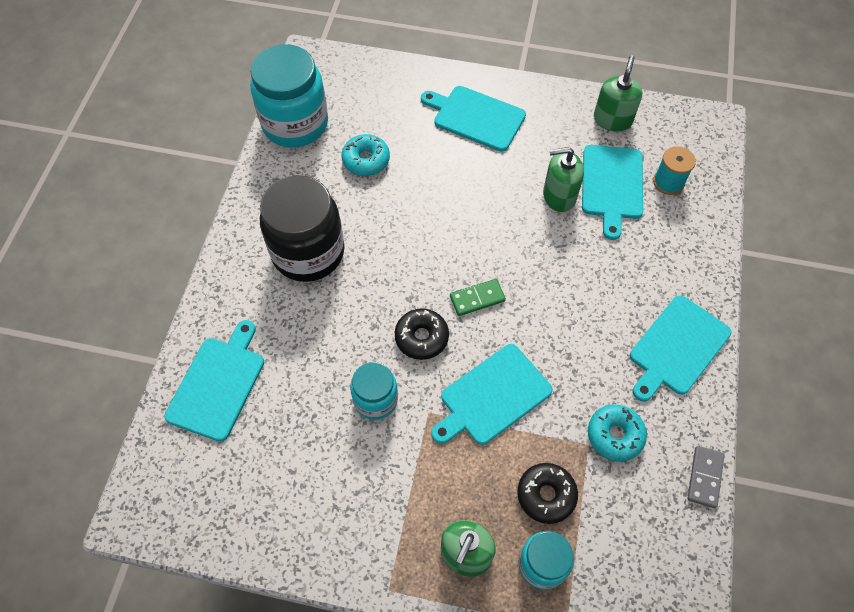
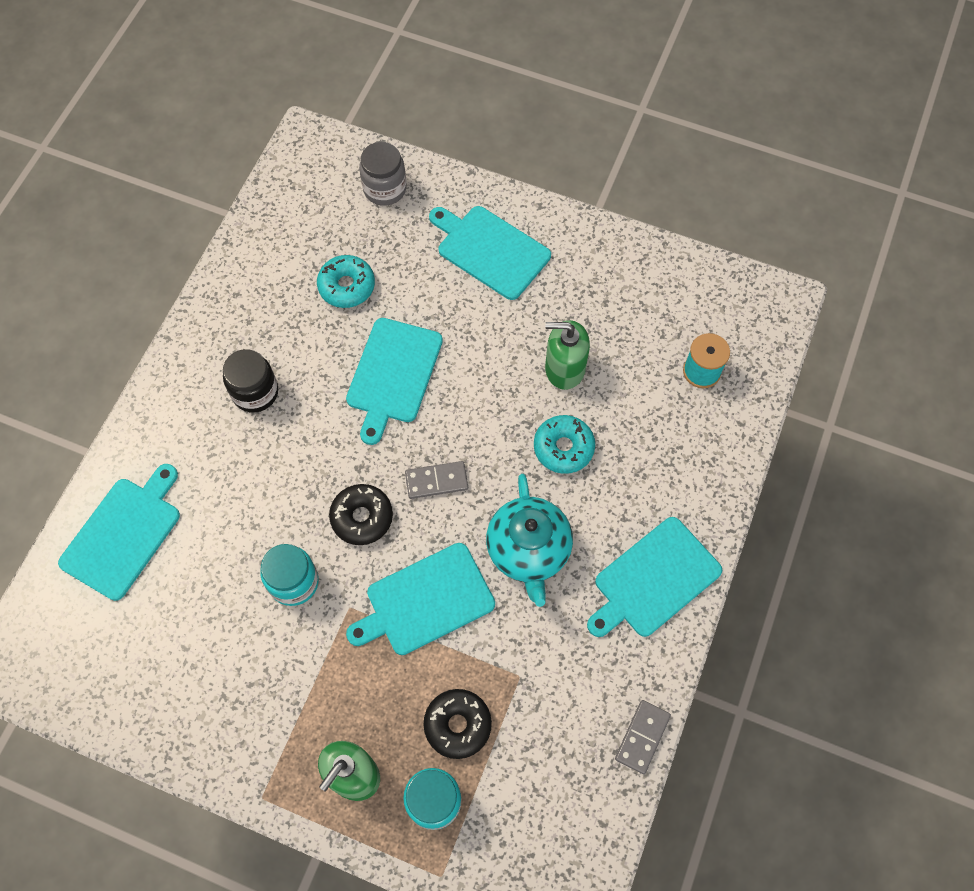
camera: 10 degrees right, 5 degrees up
turquoise jar [250,44,328,148] -> none
black jar [260,175,345,282] -> black jar [223,349,278,413], size x0.55
green domino [450,279,506,316] -> grey domino [405,461,468,499]
turquoise cutting board [582,145,643,240] -> turquoise cutting board moved to [346,318,443,445]
turquoise donut [588,405,647,462] -> turquoise donut moved to [534,415,595,474]
green soap dispenser [594,55,642,132] -> none
none -> grey jar [359,142,407,206]
none -> turquoise teapot [486,474,573,607]

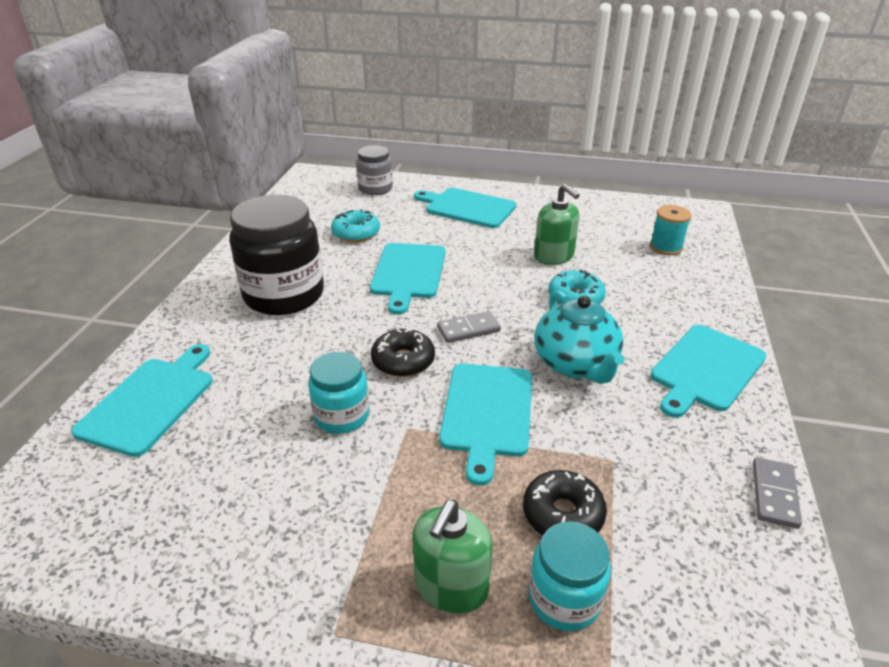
camera: 10 degrees left, 30 degrees down
black jar [223,349,278,413] -> black jar [229,195,324,315], size x1.82
turquoise cutting board [346,543,495,655] -> turquoise cutting board turned 45 degrees counterclockwise [439,364,532,486]
green soap dispenser [545,320,590,390] -> green soap dispenser turned 120 degrees counterclockwise [534,184,580,265]

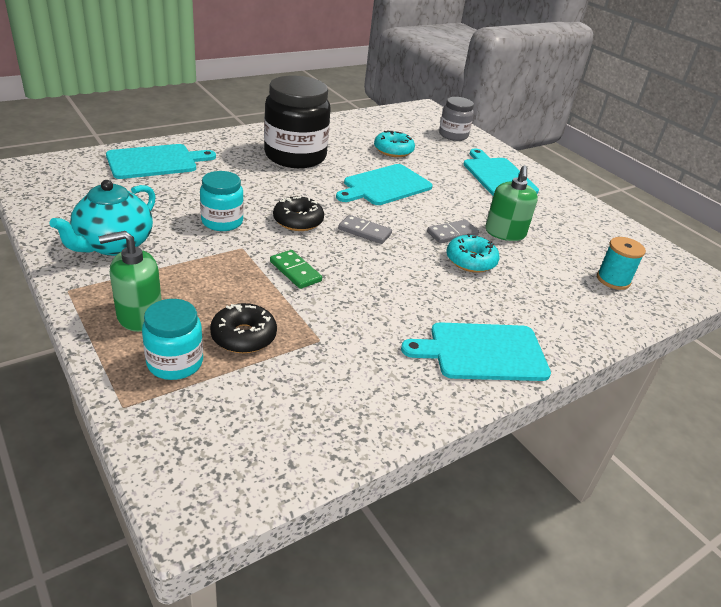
camera: 40 degrees right, 0 degrees up
turquoise cutting board [439,364,532,486] -> green domino [270,250,322,289]
turquoise teapot [534,290,624,384] -> turquoise teapot moved to [49,180,156,256]
grey domino [753,457,802,529] -> grey domino moved to [427,220,479,243]

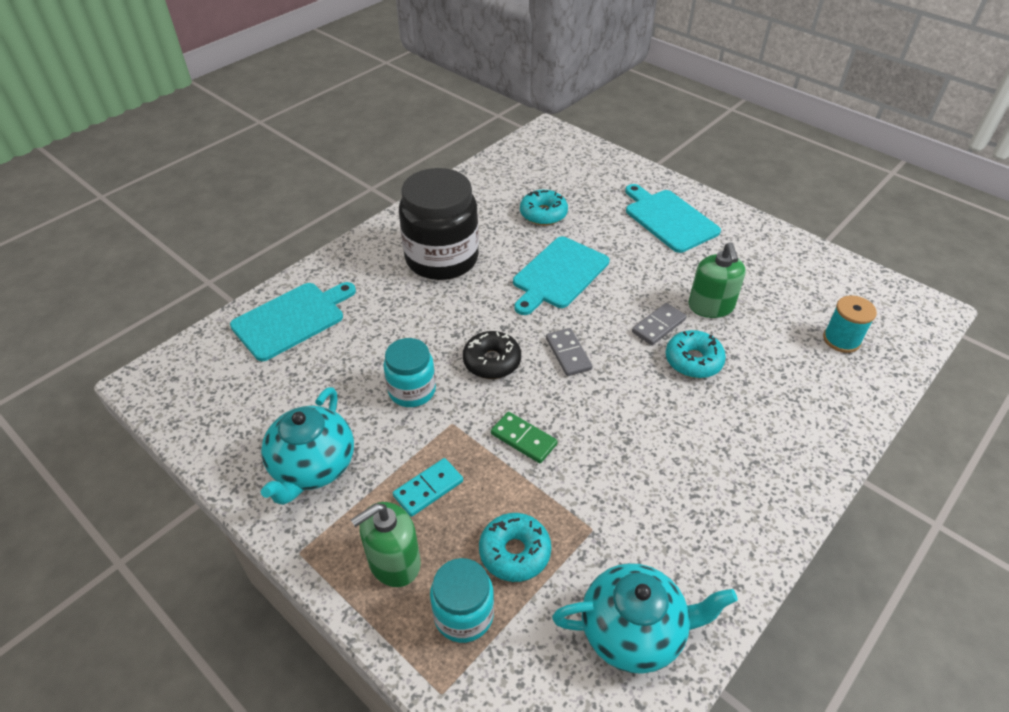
camera: 10 degrees left, 10 degrees up
black donut [210,303,277,353] -> turquoise donut [479,513,551,582]
grey domino [338,215,392,244] -> grey domino turned 60 degrees clockwise [546,328,593,376]
turquoise cutting board [401,322,551,381] -> none
grey jar [439,97,474,141] -> none
none -> turquoise domino [393,458,463,517]
none -> turquoise teapot [552,563,737,674]

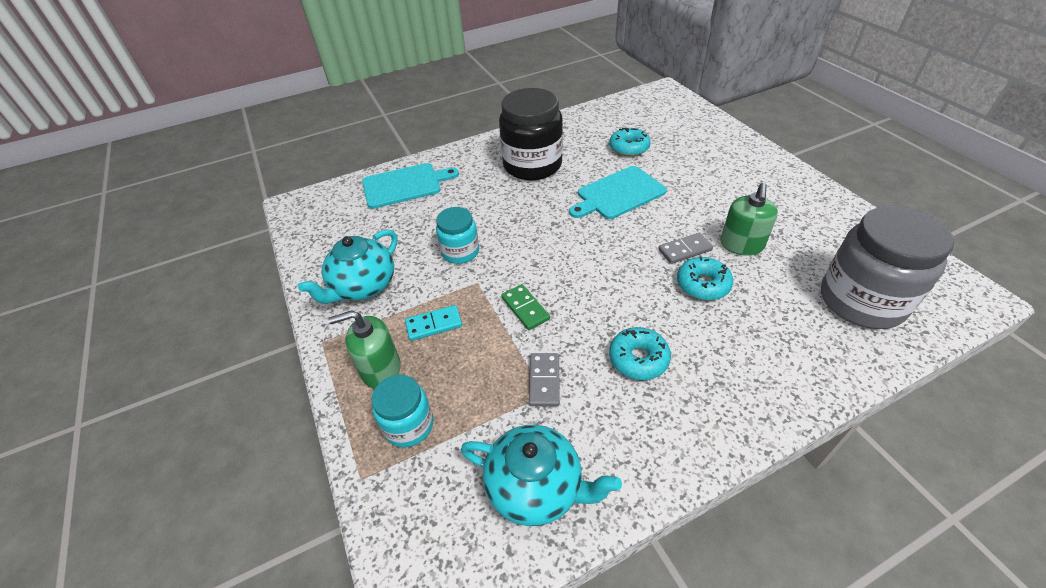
camera: 25 degrees right, 0 degrees up
black donut [463,331,521,379] -> none
turquoise donut [479,513,551,582] -> turquoise donut moved to [609,327,671,380]
grey domino [546,328,593,376] -> grey domino moved to [529,353,560,406]
turquoise cutting board [625,184,721,253] -> none
turquoise spool [823,295,877,353] -> grey jar [821,206,954,329]

